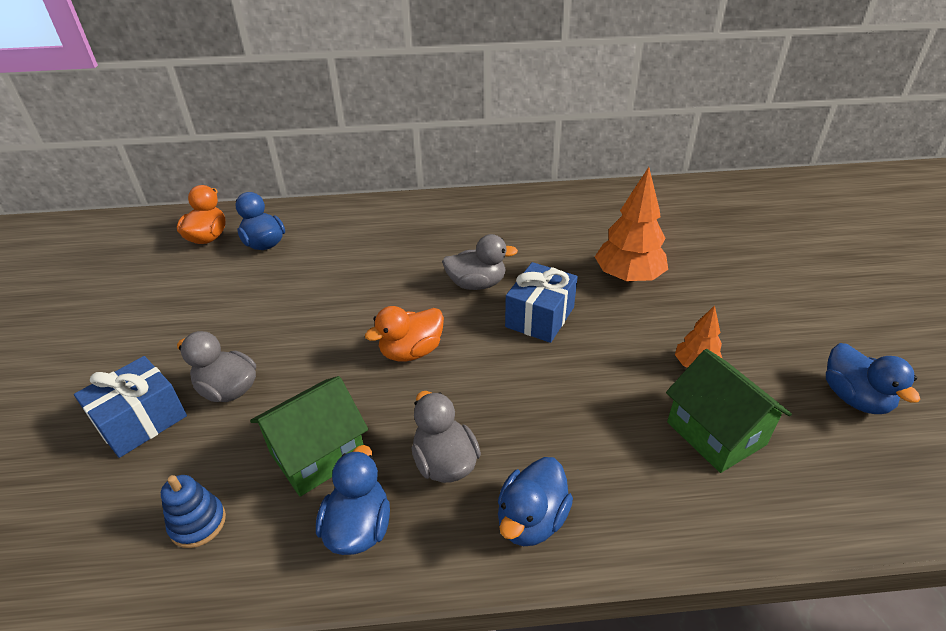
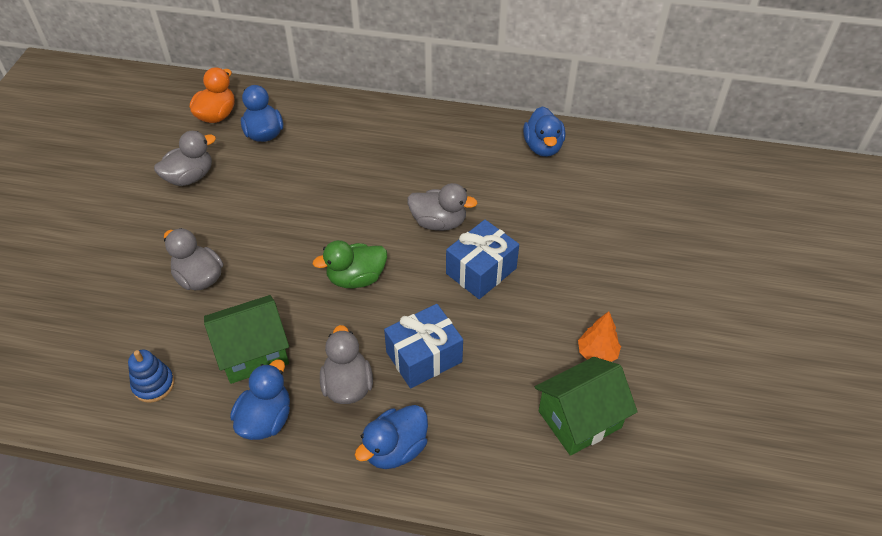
camera: 15 degrees right, 10 degrees up
blue gift [74,356,187,458] -> blue gift moved to [384,304,463,388]
orange duck [365,306,444,362] -> green duck [313,240,387,288]
orange tree [595,167,668,283] -> none
green house [666,349,792,473] -> green house turned 75 degrees clockwise [535,357,637,456]
blue duck [826,343,920,414] -> blue duck moved to [523,106,565,157]
none -> grey duck [154,131,216,186]

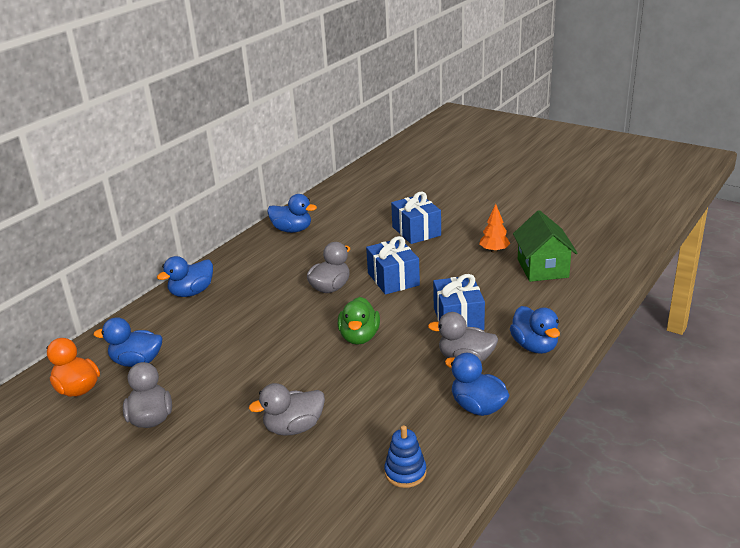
camera: 65 degrees left, 20 degrees down
green house [204,295,289,384] -> none
none -> blue duck [157,256,213,297]
none -> blue gift [391,192,441,244]

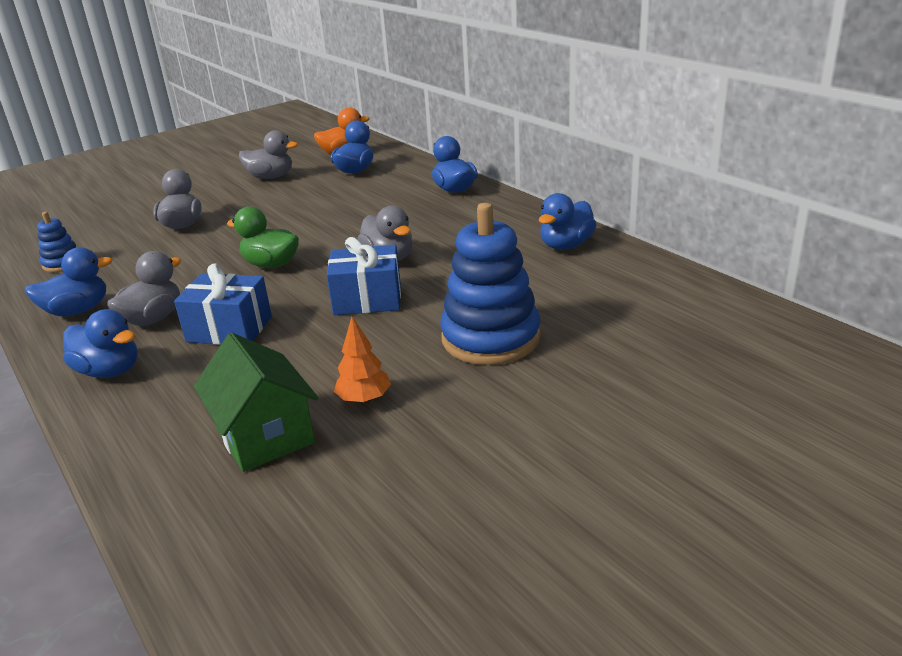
camera: 110 degrees right, 0 degrees up
blue gift [391,192,441,244] -> blue stacking toy [440,203,541,365]
blue duck [510,306,560,354] -> blue duck turned 150 degrees counterclockwise [63,309,138,378]
green house [513,210,578,282] -> green house turned 45 degrees clockwise [193,333,318,472]

